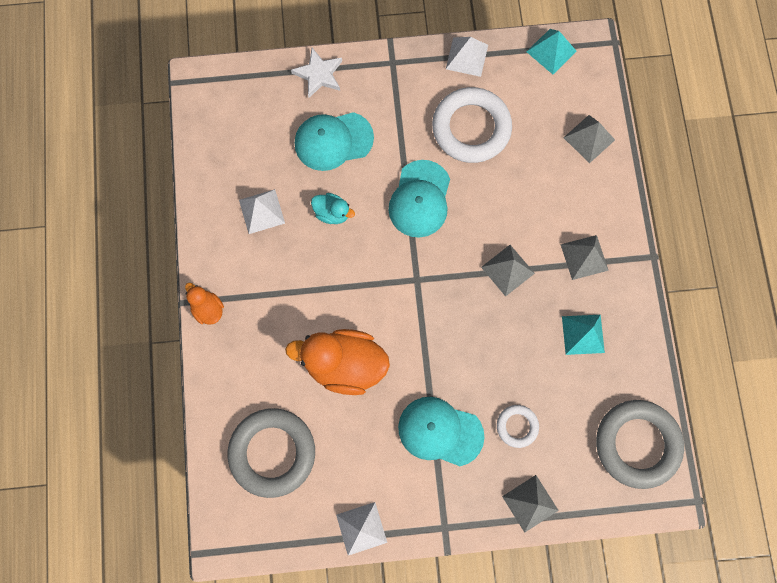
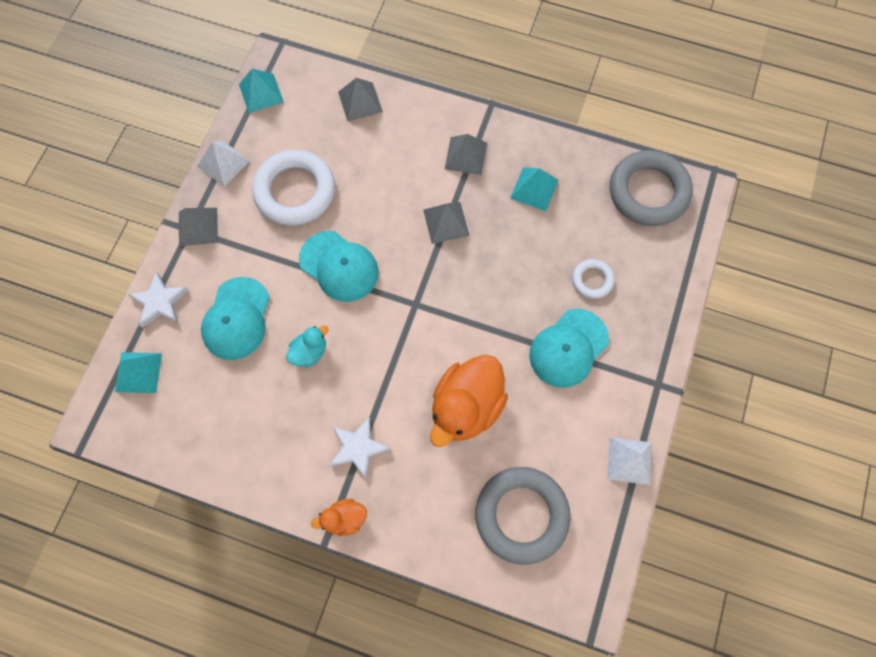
camera: 65 degrees left, 5 degrees down
white pyramid [239,189,285,234] -> none
grey pyramid [502,475,559,533] -> grey pyramid moved to [179,208,218,246]
none -> turquoise pyramid [115,352,162,393]
none -> white star [330,417,391,479]

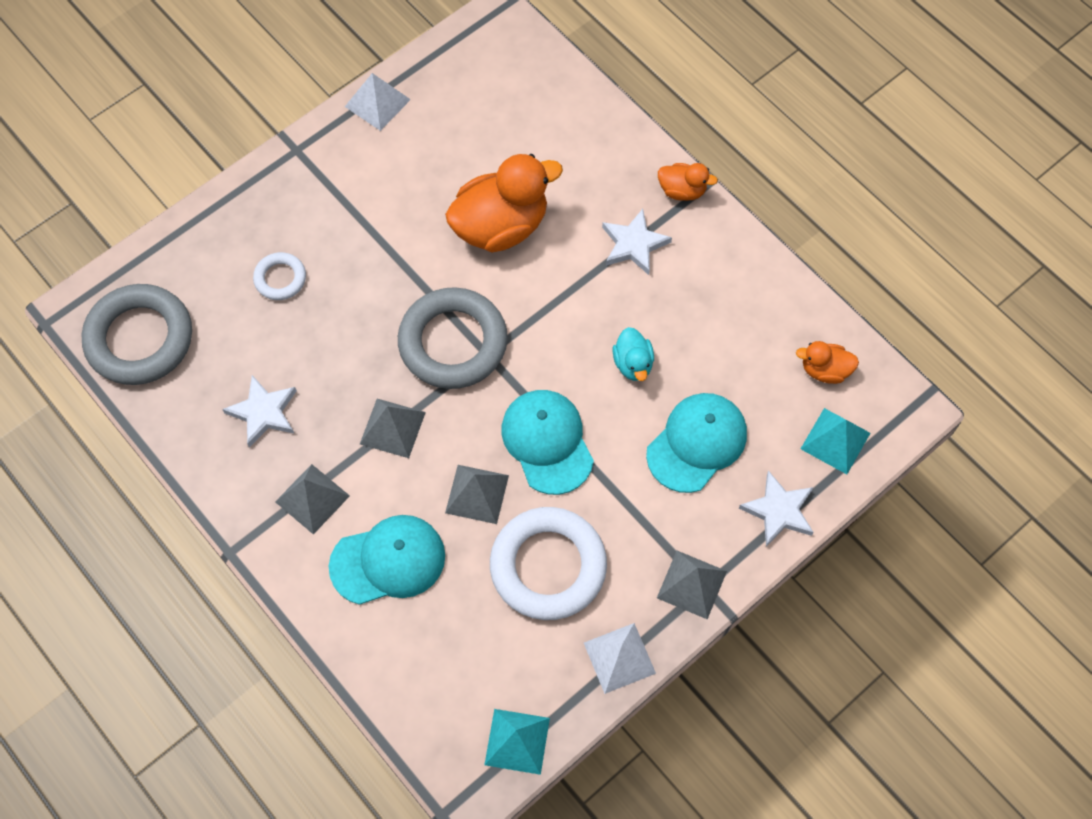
camera: 150 degrees left, 5 degrees down
turquoise duck [286,325,329,367] -> turquoise duck turned 90 degrees counterclockwise [612,327,654,381]
grey pyramid [338,78,383,121] -> grey pyramid moved to [445,465,509,524]
grey ring [475,467,571,565] -> grey ring moved to [398,287,508,389]
turquoise pyramid [510,167,558,211] -> white star [222,375,297,448]
turquoise cap [529,309,609,388] -> turquoise cap moved to [329,515,445,605]
none -> orange duck [796,341,859,384]

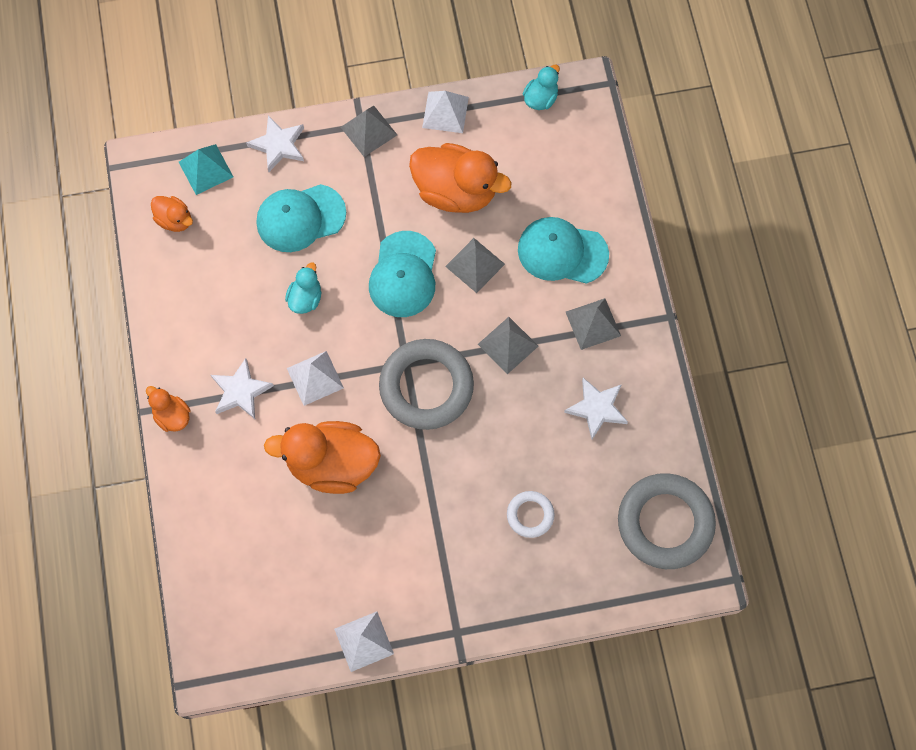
camera: 150 degrees left, 5 degrees up
turquoise pyramid [484,709,550,775] -> turquoise duck [523,64,560,110]
white ring [490,507,607,620] -> orange duck [409,143,511,213]
none -> white pyramid [287,351,344,406]

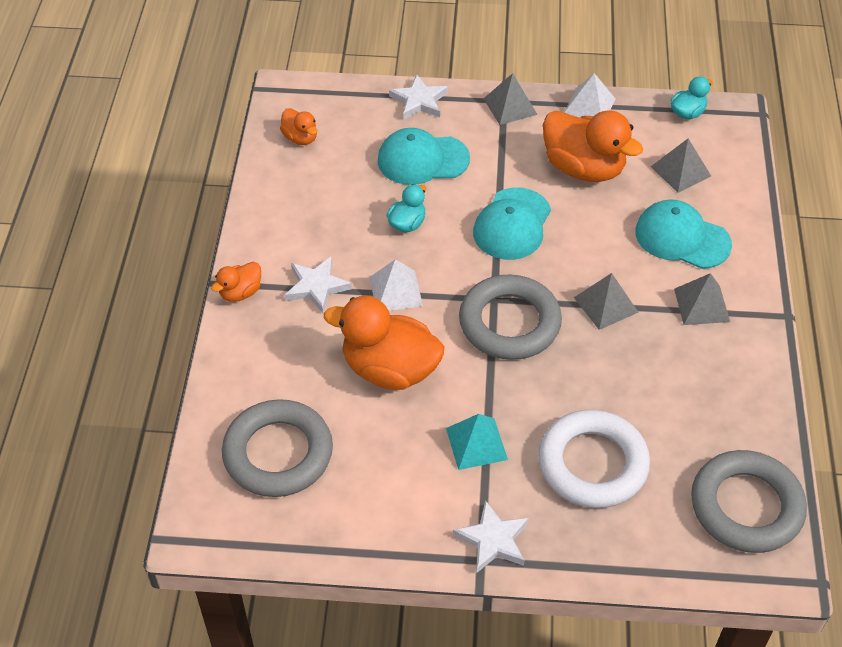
camera: 15 degrees right, 20 degrees down
orange duck [146,386,191,432] -> orange duck turned 105 degrees counterclockwise [211,262,261,302]
turquoise pyramid [179,144,233,195] -> turquoise pyramid moved to [446,414,508,470]
white pyramid [334,611,394,672] -> none
grey pyramid [445,238,505,293] -> grey pyramid moved to [651,139,711,193]
white ring [507,491,555,538] -> white ring [538,410,650,508], size x2.03
white star [564,378,628,439] -> white star moved to [453,500,529,573]
none -> grey ring [222,399,333,497]

